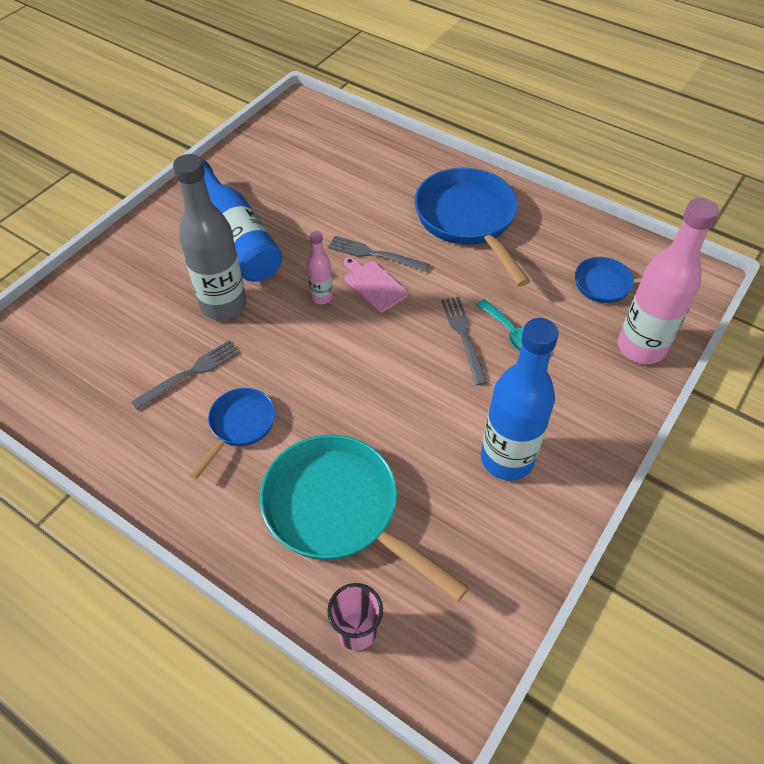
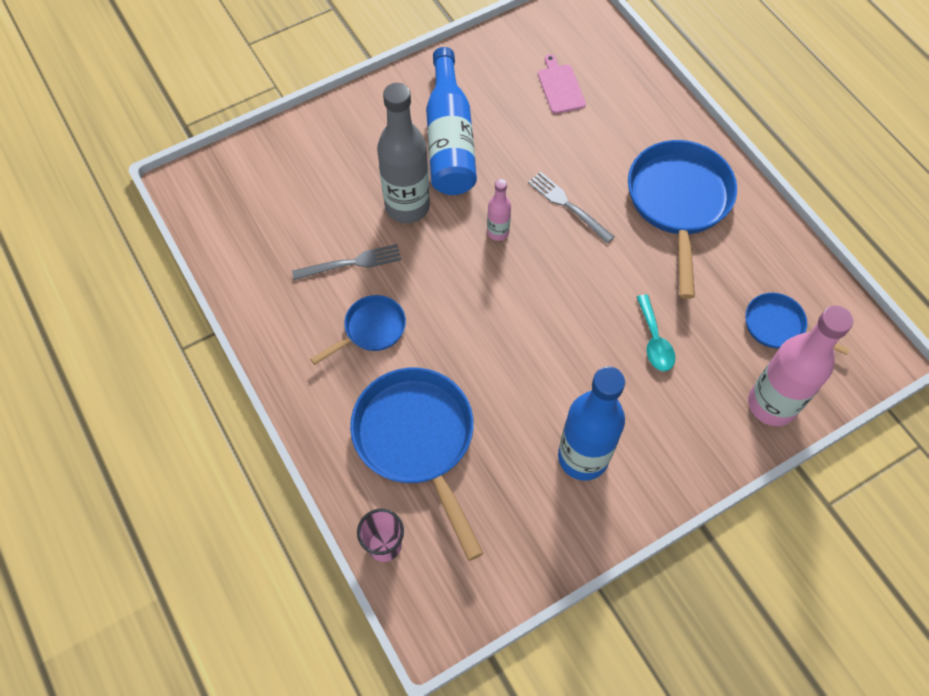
camera: 25 degrees right, 10 degrees up
turquoise pan [260,434,469,602] -> blue pan [350,368,484,561]
pink cutting board [344,257,409,312] -> pink cutting board moved to [538,54,586,114]
grey fork [441,297,488,385] -> none

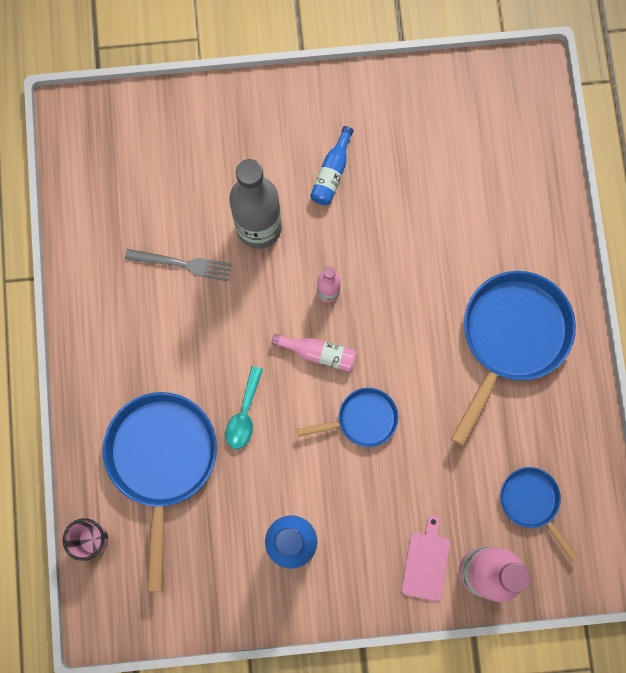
camera: 25 degrees right, 15 degrees up
blue pan [310,295,406,365] -> blue pan moved to [297,388,398,447]
blue bottle [426,47,477,195] -> blue bottle [310,126,353,205], size x0.48
grey fork [528,172,614,243] -> none
pink cutting board [538,54,586,114] -> pink cutting board moved to [402,515,450,601]
turquoise spoon [637,294,675,371] -> turquoise spoon moved to [225,366,263,449]
none -> pink bottle [271,334,357,372]

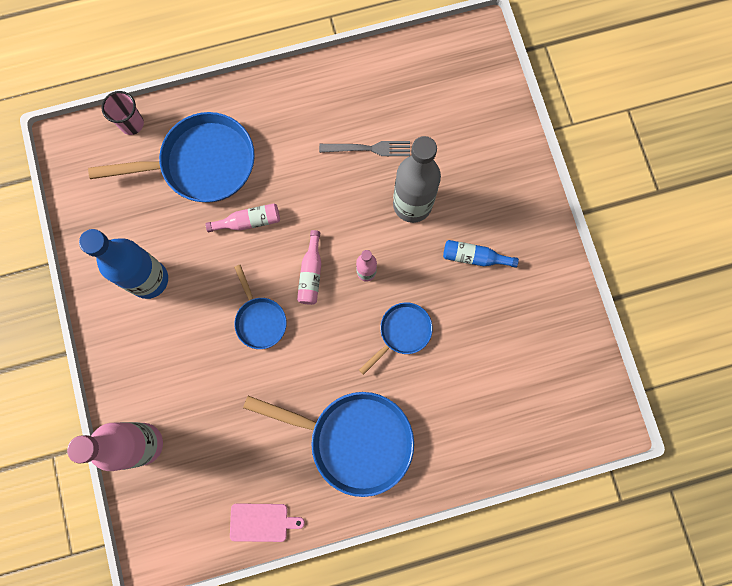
camera: 80 degrees right, 0 degrees up
grey fork [125,249,232,281] -> grey fork turned 90 degrees counterclockwise [319,141,410,156]
turquoise spoon [225,366,263,449] -> pink bottle [205,203,280,232]
pink cutting board [402,515,450,601] -> pink cutting board moved to [230,503,305,542]
blue pan [500,467,579,562] -> blue pan moved to [359,302,433,375]

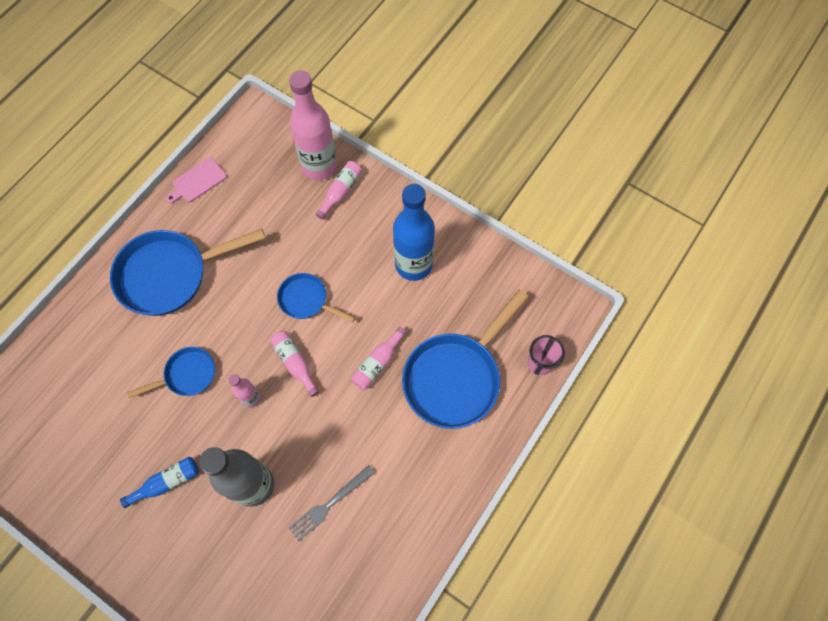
camera: 140 degrees right, 10 degrees down
blue pan [359,302,433,375] -> blue pan turned 120 degrees counterclockwise [127,347,215,398]
none -> pink bottle [316,161,362,220]

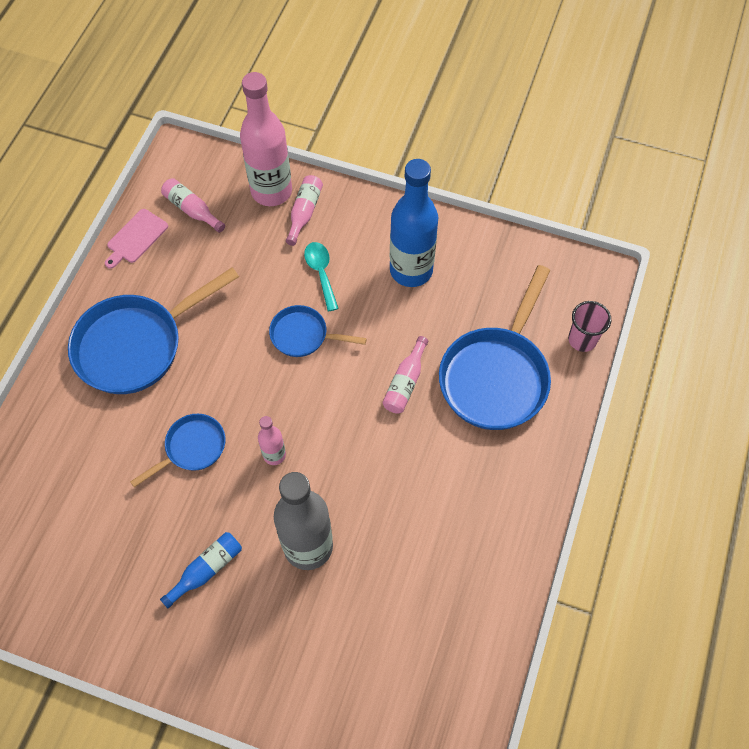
camera: 15 degrees left, 5 degrees down
pink bottle [270,331,319,397] -> pink bottle moved to [161,178,225,233]
grey fork [288,465,375,542] -> none
none -> turquoise spoon [304,242,339,312]

